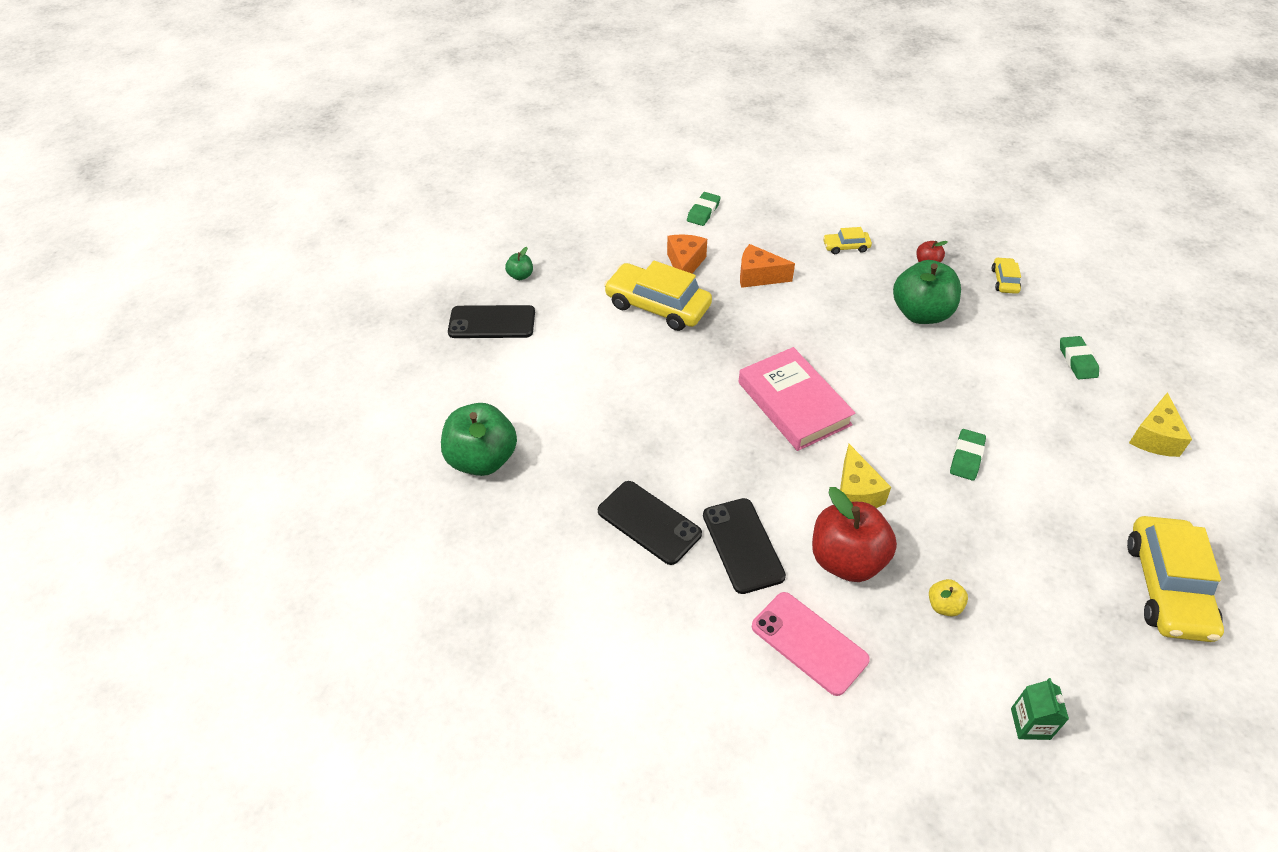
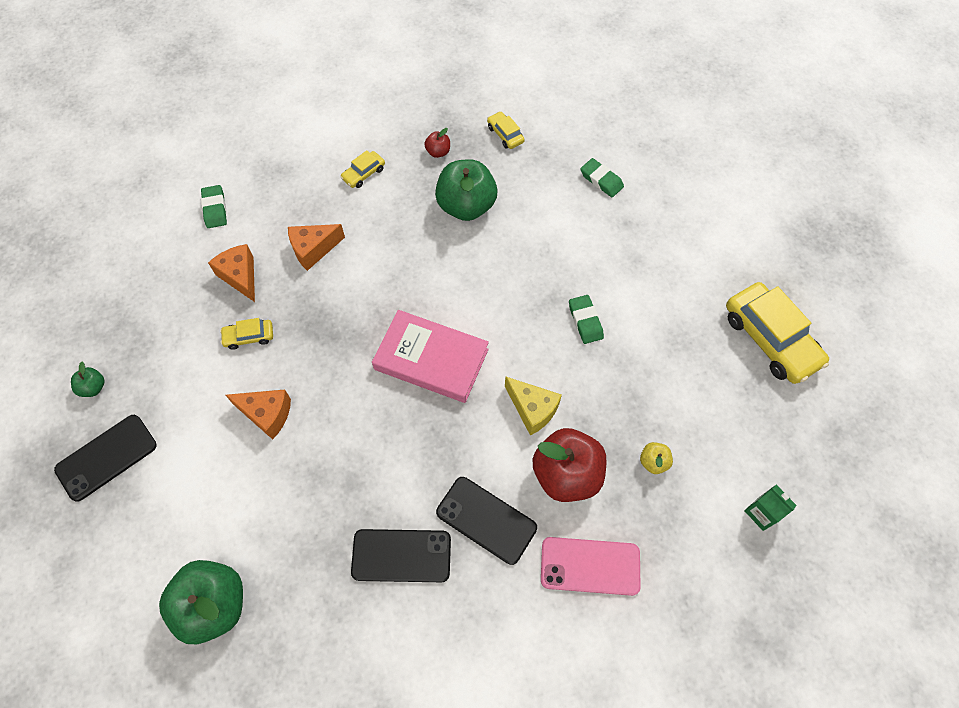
camera: 40 degrees left, 15 degrees up
yellow car [604,261,712,331] -> yellow car [220,318,273,350], size x0.47
yellow cheese [1129,392,1192,457] -> none
none -> orange cheese [226,390,291,440]

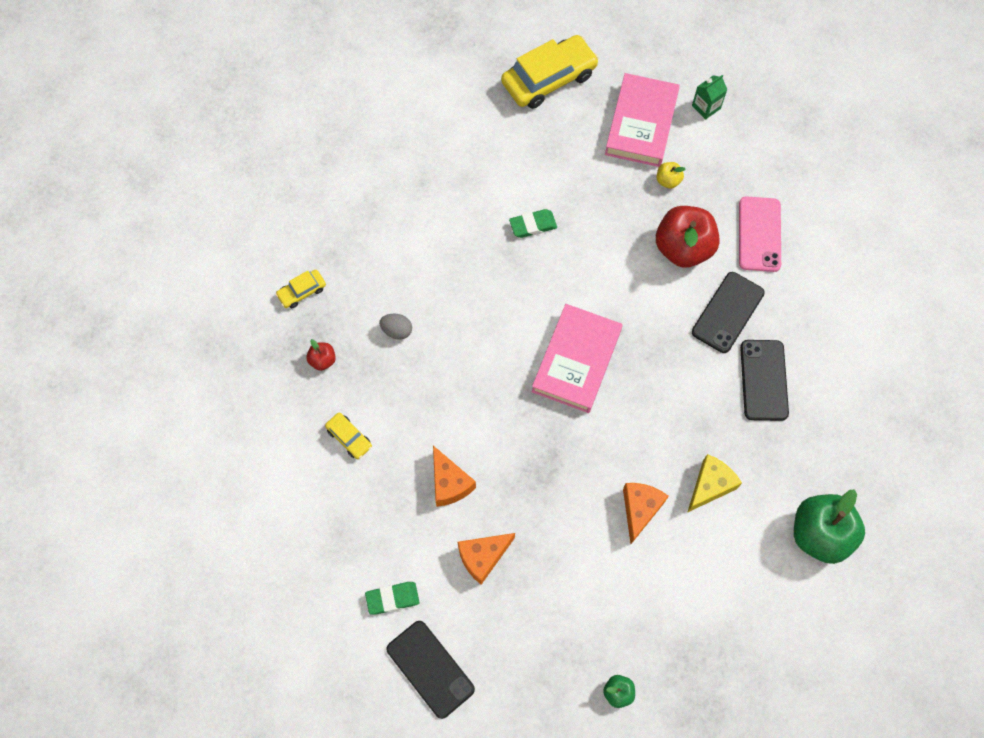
camera: 90 degrees left, 5 degrees up
black phone [54,415,157,502] -> black phone moved to [387,621,475,719]
yellow car [220,318,273,350] -> none
green apple [435,159,497,221] -> grey egg [379,314,412,340]
yellow cheese [505,376,562,436] -> yellow cheese moved to [687,454,742,513]
green eraser [580,158,624,197] -> none
none -> pink book [605,73,680,167]

